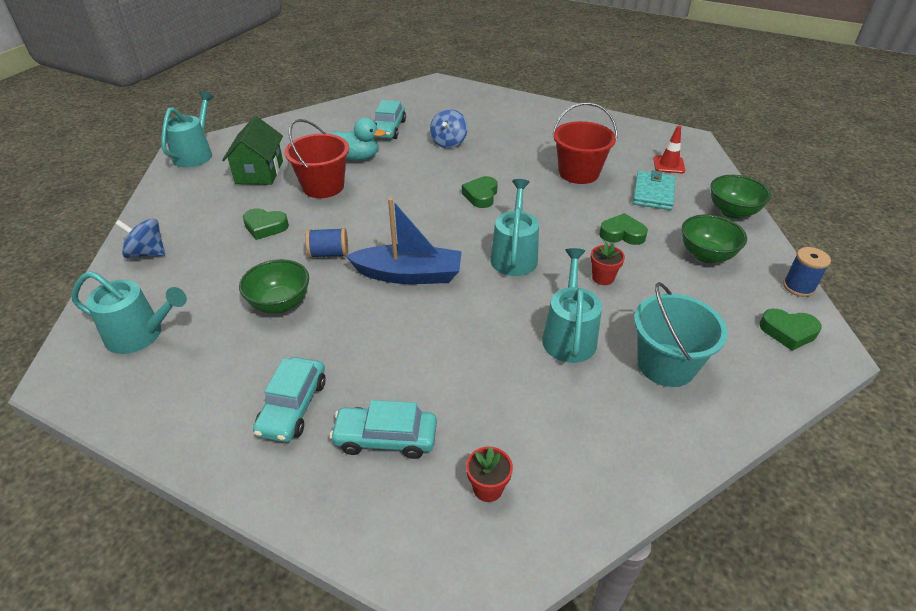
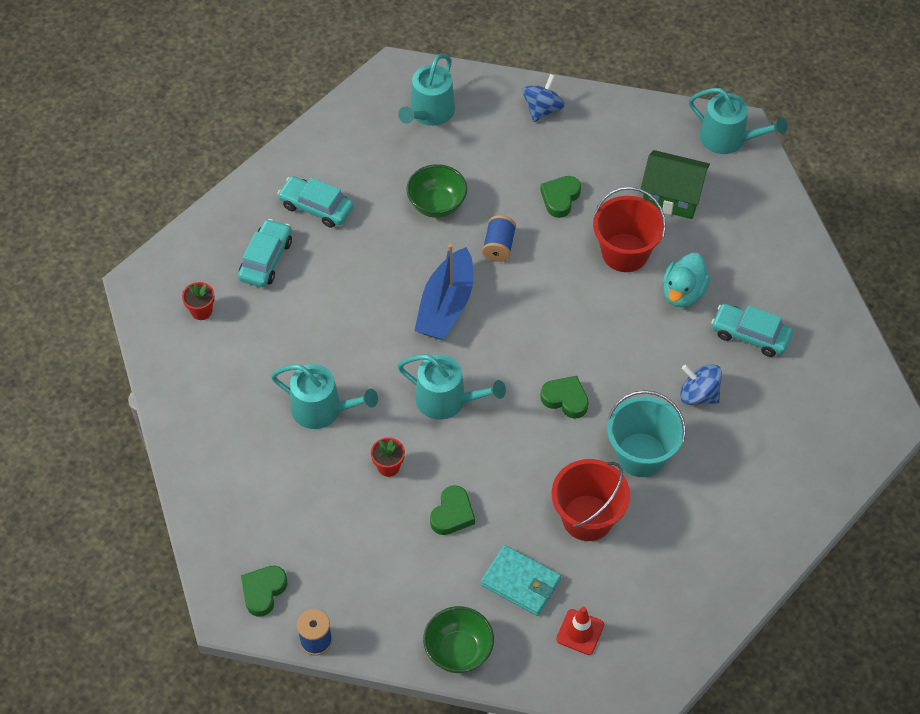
camera: 105 degrees right, 15 degrees up
turquoise bucket [634,282,728,387] -> turquoise bucket moved to [607,390,686,477]
green bowl [682,214,747,263] -> none

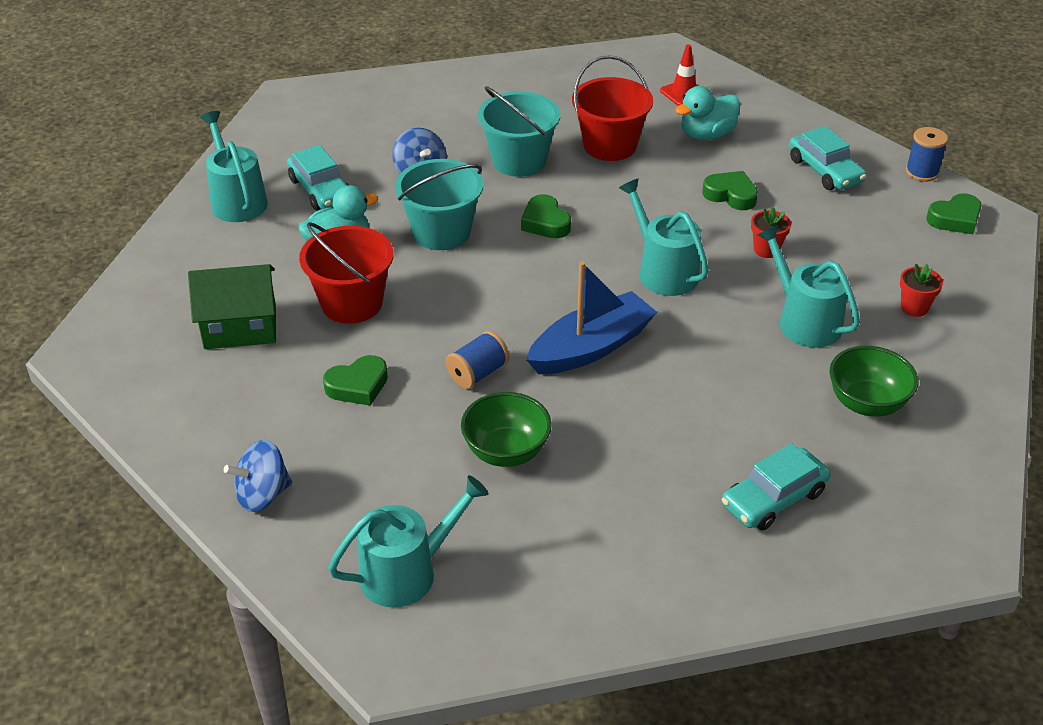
camera: 145 degrees left, 15 degrees down
red flower pot [182,282,215,320] -> red flower pot moved to [900,264,943,317]
turquoise car [277,176,354,228] -> turquoise car moved to [789,126,866,190]
green bowl [423,606,494,673] -> green bowl moved to [829,346,918,417]
green heart [430,485,475,535] -> green heart turned 60 degrees clockwise [702,171,758,210]
turquoise wallet [481,545,561,616] -> turquoise duck [675,86,741,140]
green house [641,150,710,219] -> green house turned 60 degrees counterclockwise [188,264,276,349]
turquoise watering can [689,88,787,154] -> turquoise watering can moved to [200,111,268,222]
none -> turquoise bucket [395,159,483,250]

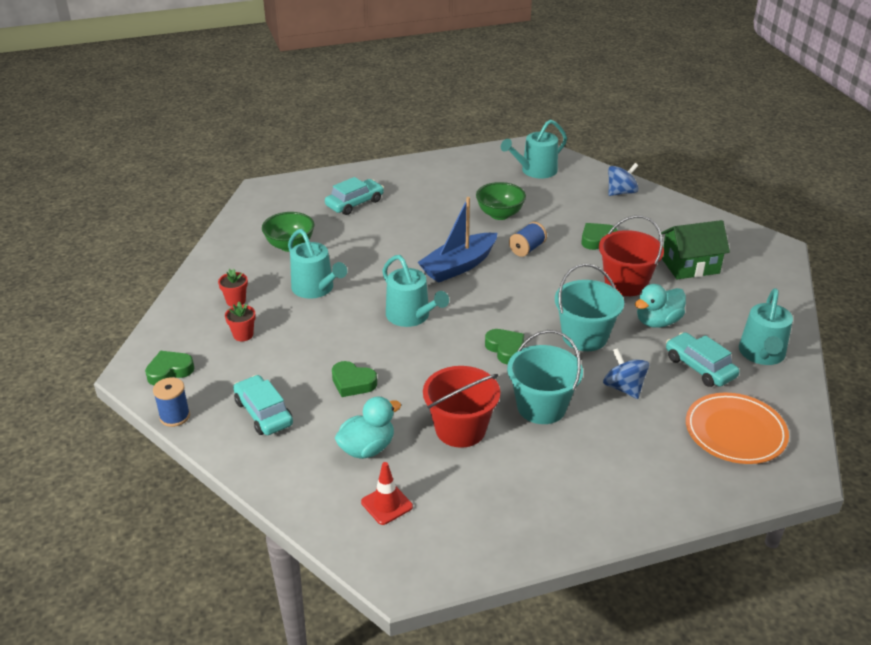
camera: 175 degrees right, 5 degrees down
turquoise watering can [200,111,268,222] -> turquoise watering can turned 45 degrees clockwise [739,288,793,365]
red flower pot [751,207,791,258] -> red flower pot moved to [225,302,256,342]
none -> orange plate [686,392,789,464]

